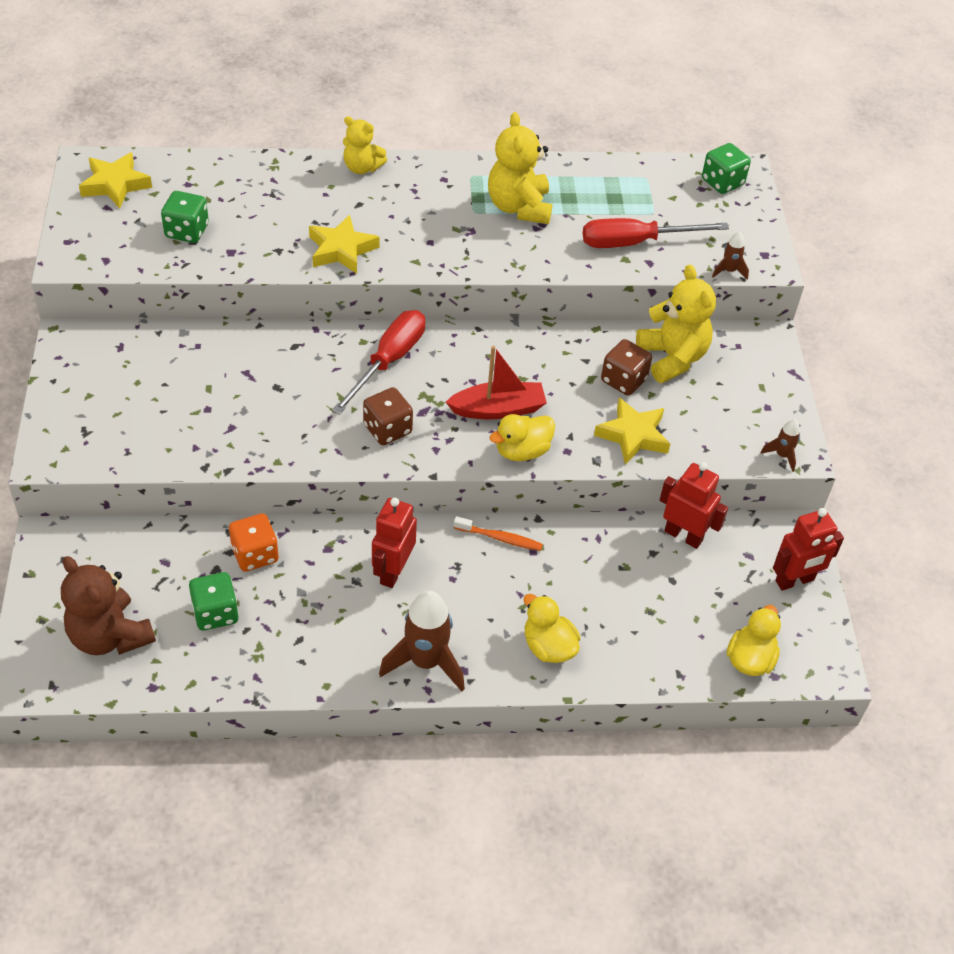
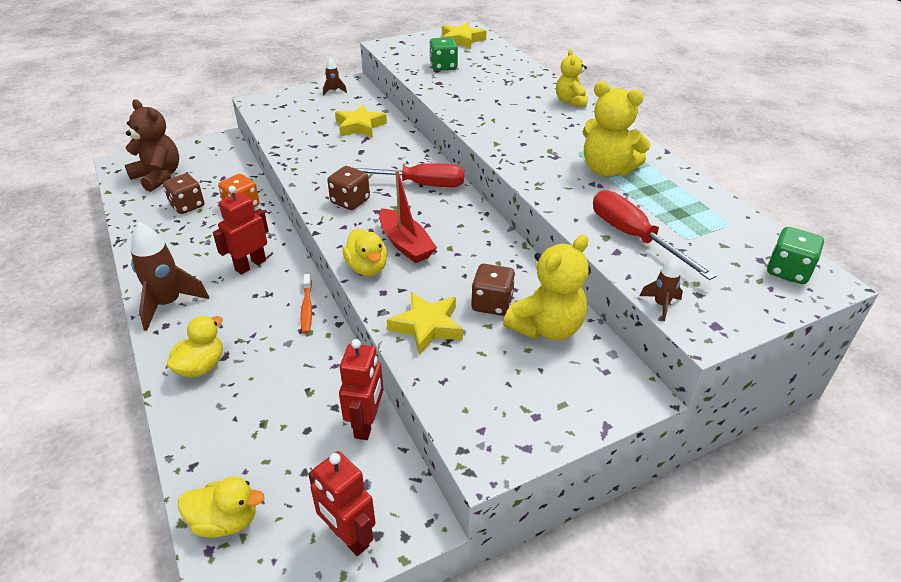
camera: 70 degrees right, 10 degrees down
brown teddy bear [61,556,156,655] -> brown teddy bear turned 105 degrees clockwise [125,99,179,192]
green dice [189,572,239,631] -> brown dice [163,173,204,214]
yellow star [309,215,380,274] -> yellow star moved to [335,105,387,138]
red robot [372,498,417,588] -> red robot turned 45 degrees counterclockwise [213,186,269,275]
yellow teddy bear [488,112,552,224] -> yellow teddy bear turned 120 degrees counterclockwise [583,81,651,177]
yellow duck [489,414,555,461] -> yellow duck turned 150 degrees counterclockwise [342,228,387,276]
brown rocket [761,419,800,472] -> brown rocket moved to [323,57,347,96]

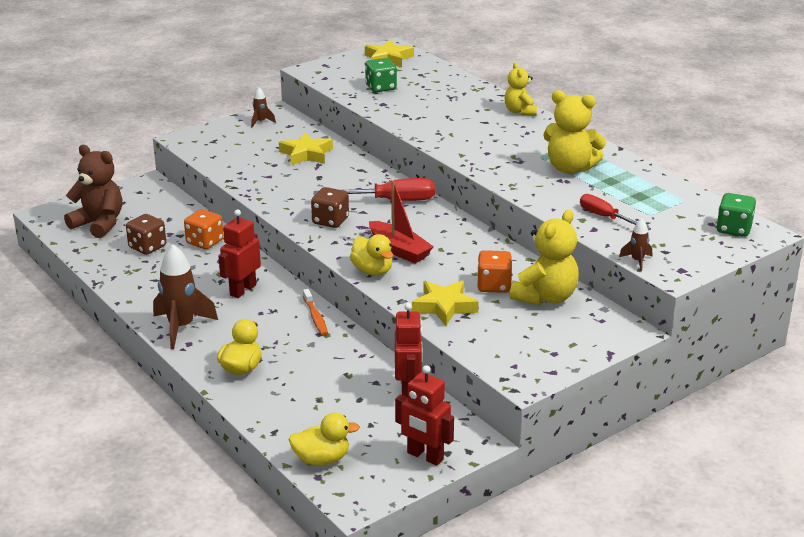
camera: 10 degrees left, 10 degrees down
brown dice [471,264,515,316] -> orange dice [477,250,512,293]
red screwdriver [593,190,716,280] -> red screwdriver [580,194,651,231], size x0.65

